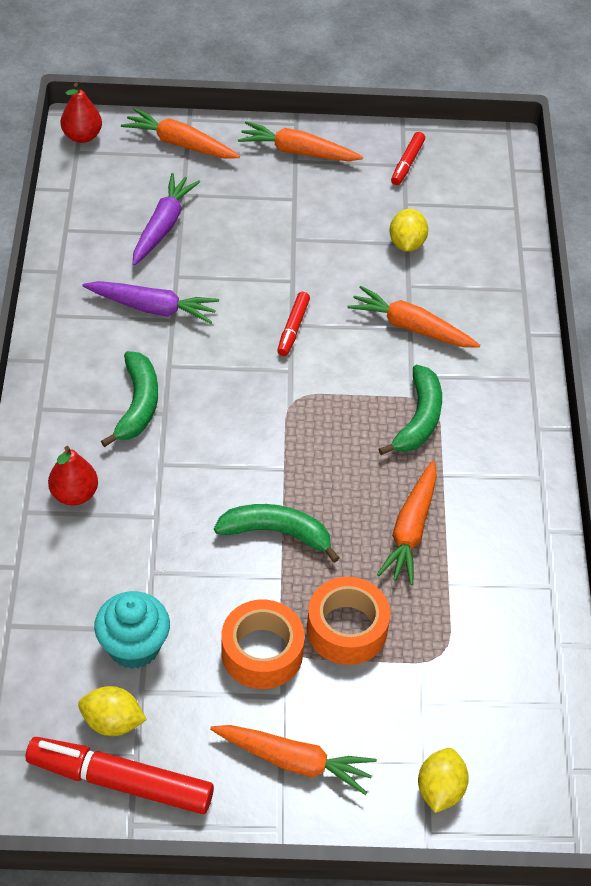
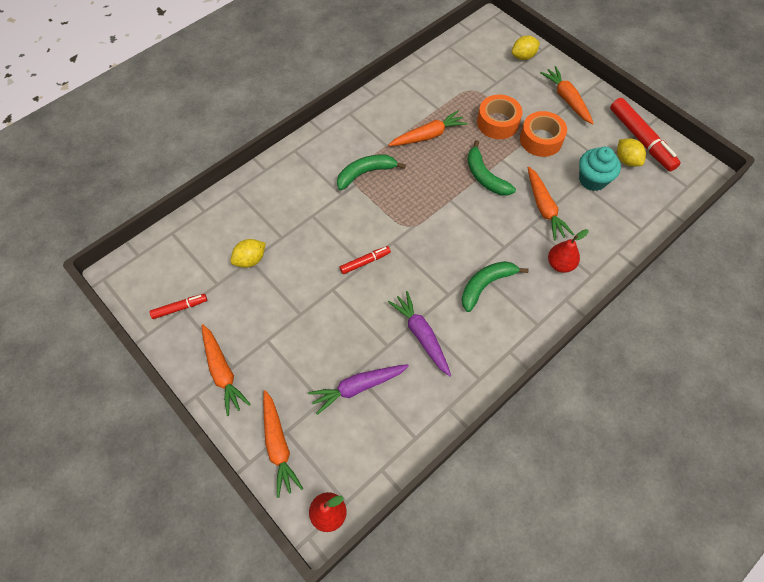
camera: 130 degrees left, 10 degrees up
orange carrot [348,286,480,347] -> orange carrot moved to [528,167,574,240]

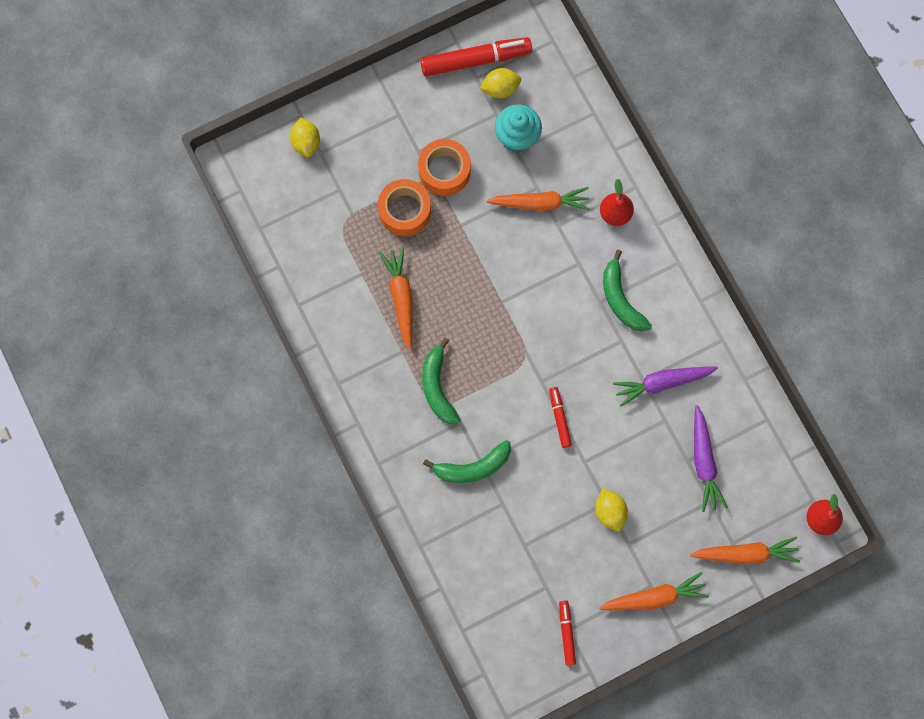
camera: 75 degrees left, 15 degrees up
yellow lemon [231,239,266,268] -> yellow lemon moved to [595,488,628,531]
green banana [467,140,516,195] -> green banana moved to [423,440,511,483]
orange carrot [540,66,594,125] -> none

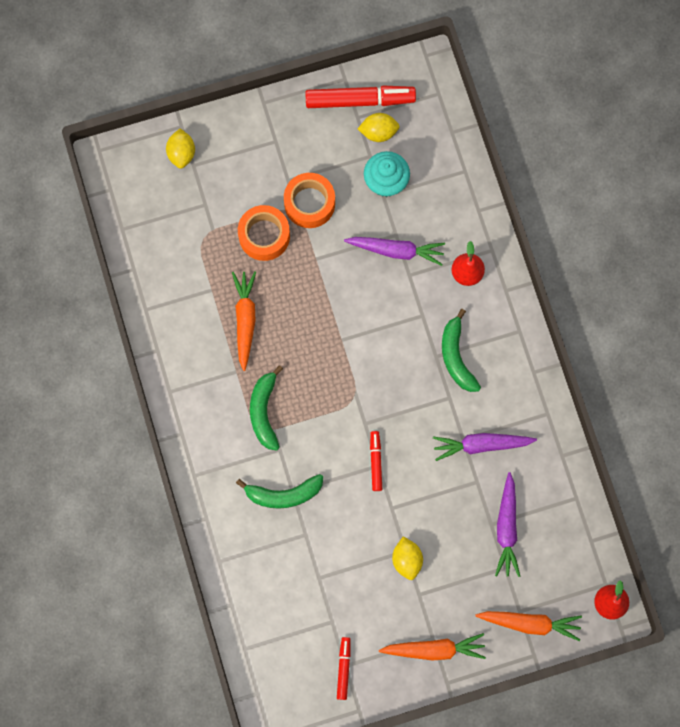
camera: 10 degrees right, 0 degrees up
orange carrot [486,187,590,211] -> purple carrot [344,237,445,266]

